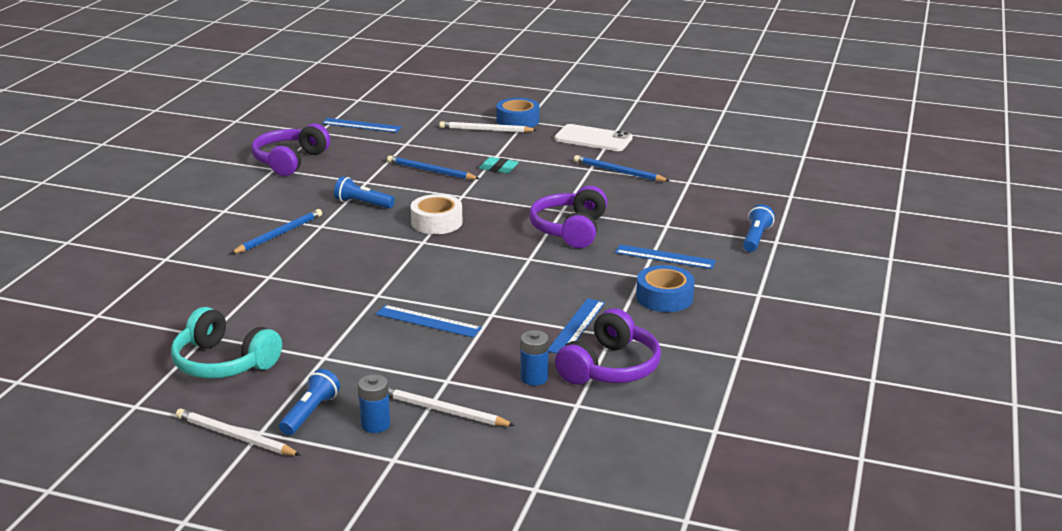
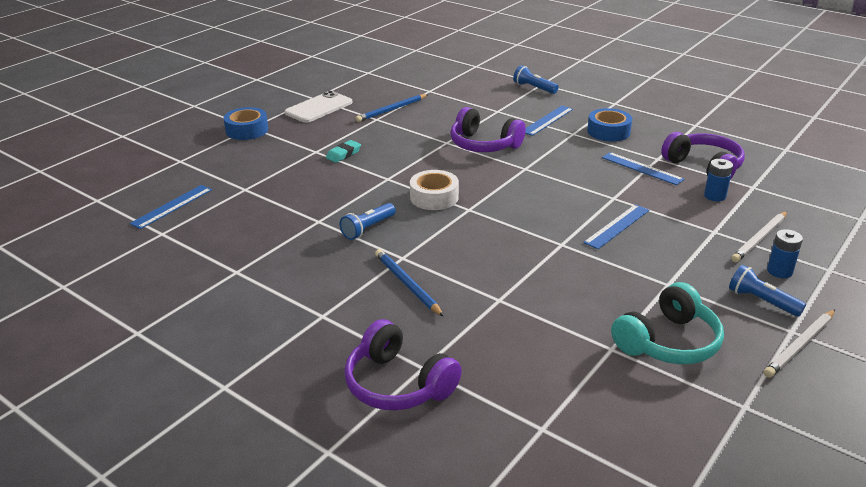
camera: 70 degrees left, 5 degrees up
purple headphones [251,123,330,176] -> purple headphones moved to [344,319,462,410]
blue pencil [387,156,480,180] -> none
white pencil [439,121,536,133] -> none

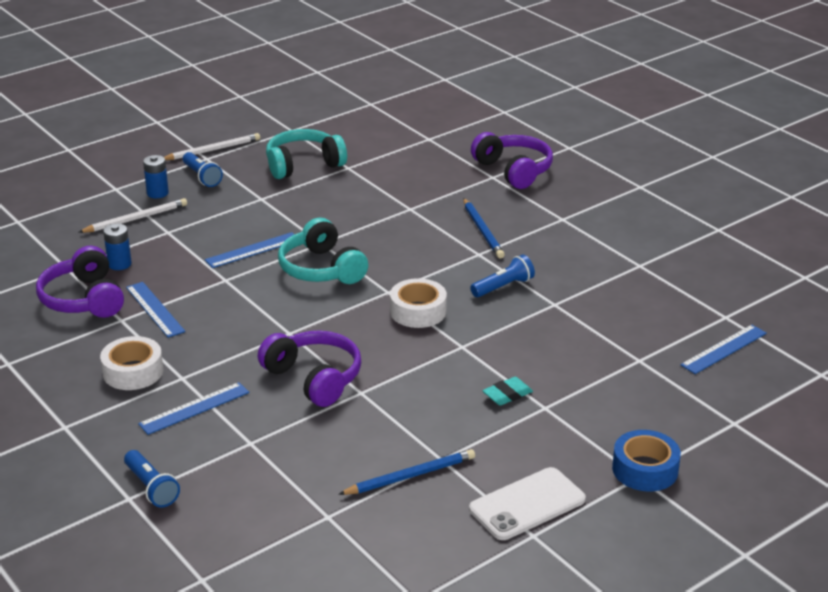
camera: 165 degrees left, 0 degrees up
blue tape [587,108,632,142] -> white tape [100,336,163,390]
none -> turquoise headphones [278,217,368,284]

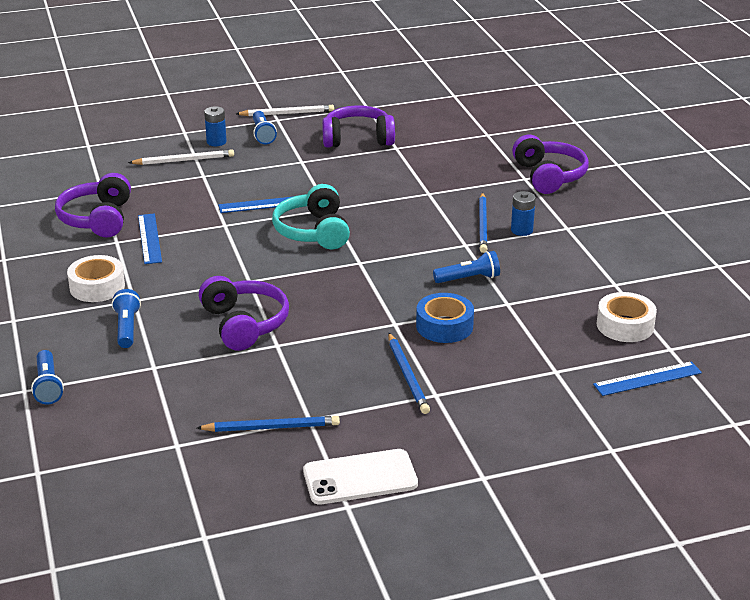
camera: 20 degrees right, 0 degrees up
blue battery [103,223,132,270] -> blue battery moved to [511,191,536,236]
blue ruler [138,382,249,435] -> blue flashlight [112,289,141,348]
turquoise headphones [266,129,347,179] -> purple headphones [322,105,395,148]
white tape [390,278,447,328] -> white tape moved to [597,292,657,342]
turquoise eraser [482,377,533,406] -> blue pencil [388,333,430,414]
blue tape [612,430,681,491] -> blue tape moved to [416,293,474,343]

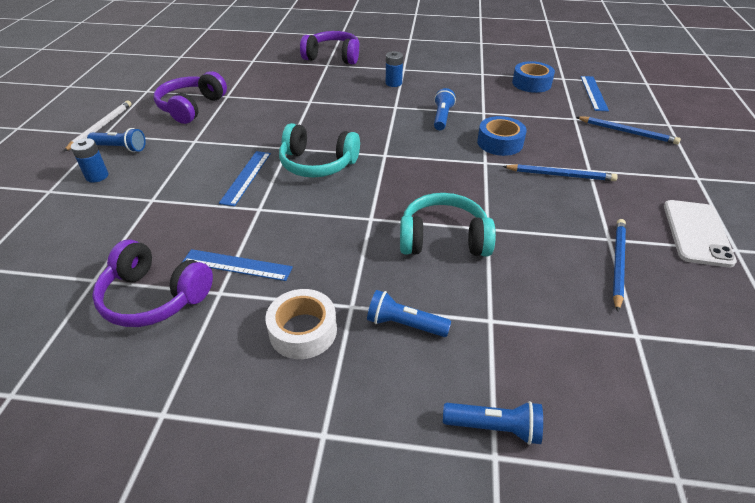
camera: 65 degrees left, 10 degrees up
white pencil [128,149,234,165] -> none
purple headphones [199,276,289,351] -> turquoise headphones [400,193,496,257]
blue pencil [479,192,488,253] -> blue pencil moved to [576,116,681,144]
white tape [597,292,657,342] -> blue tape [512,61,555,93]

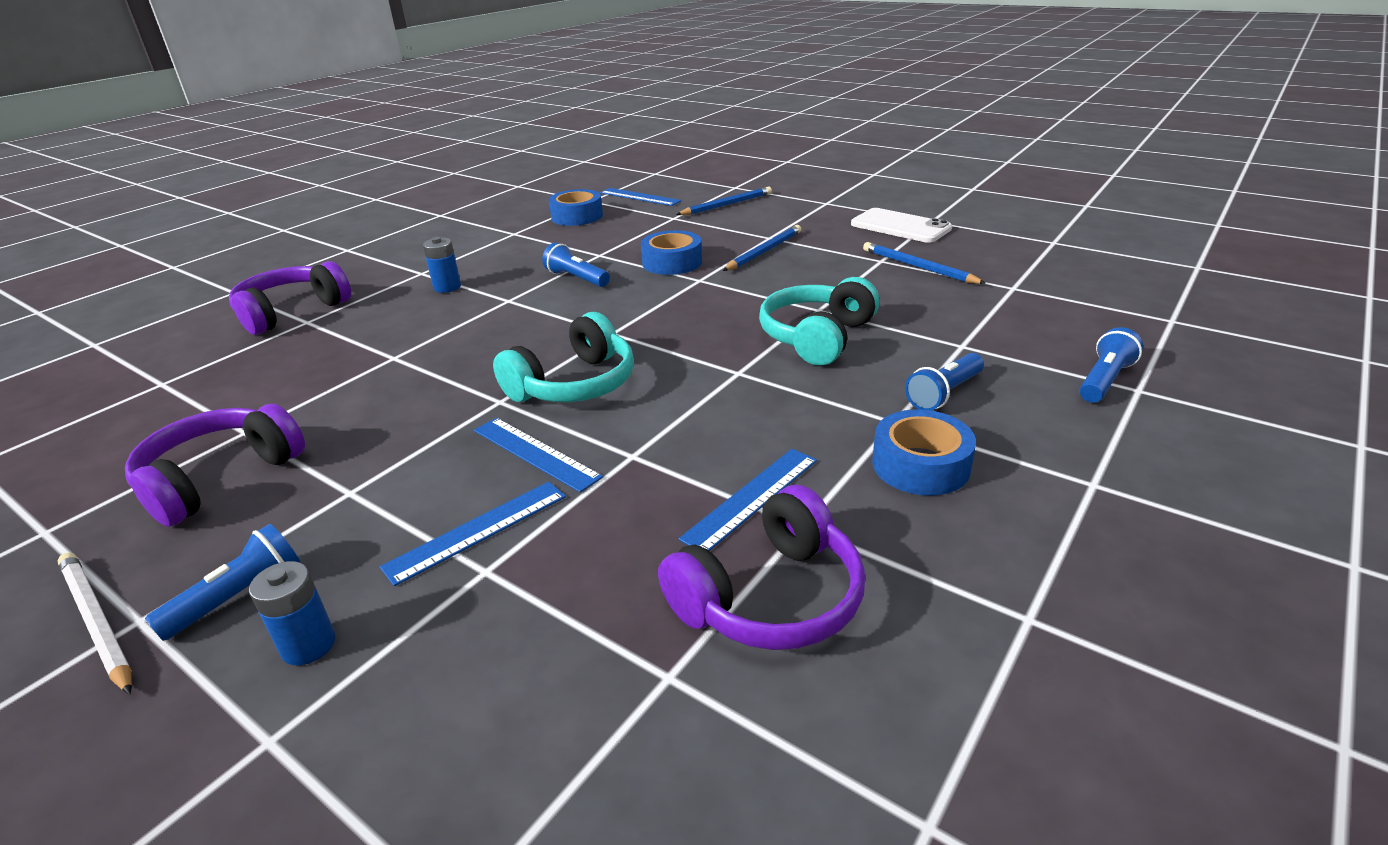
camera: 60 degrees left, 10 degrees down
purple headphones [154,71,227,124] -> purple headphones turned 75 degrees clockwise [125,404,305,527]
white tape [265,289,337,359] -> blue tape [872,409,976,496]
none -> blue ruler [380,482,566,586]

